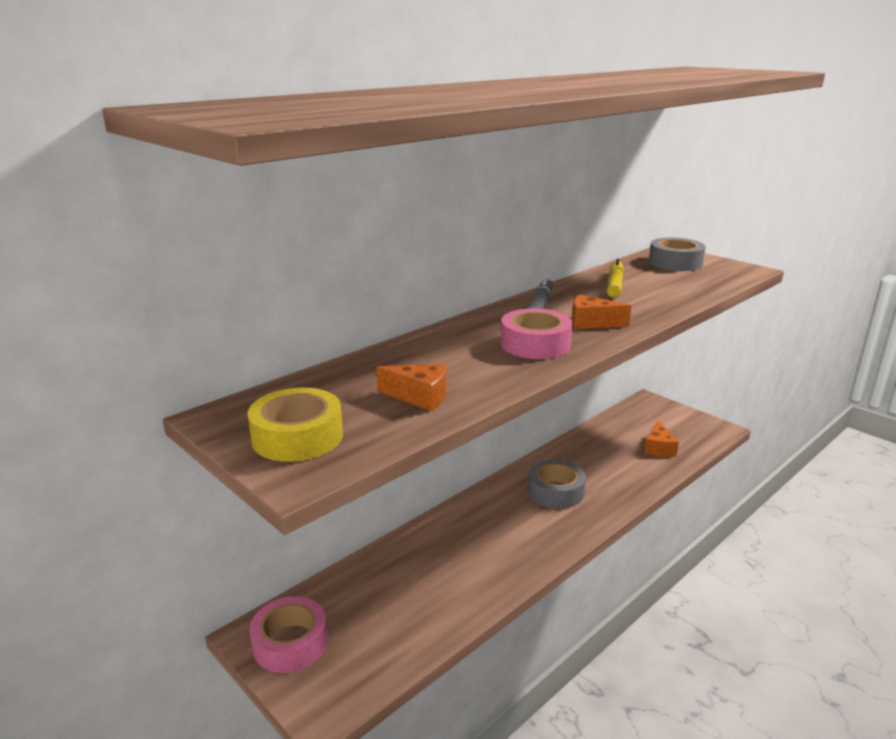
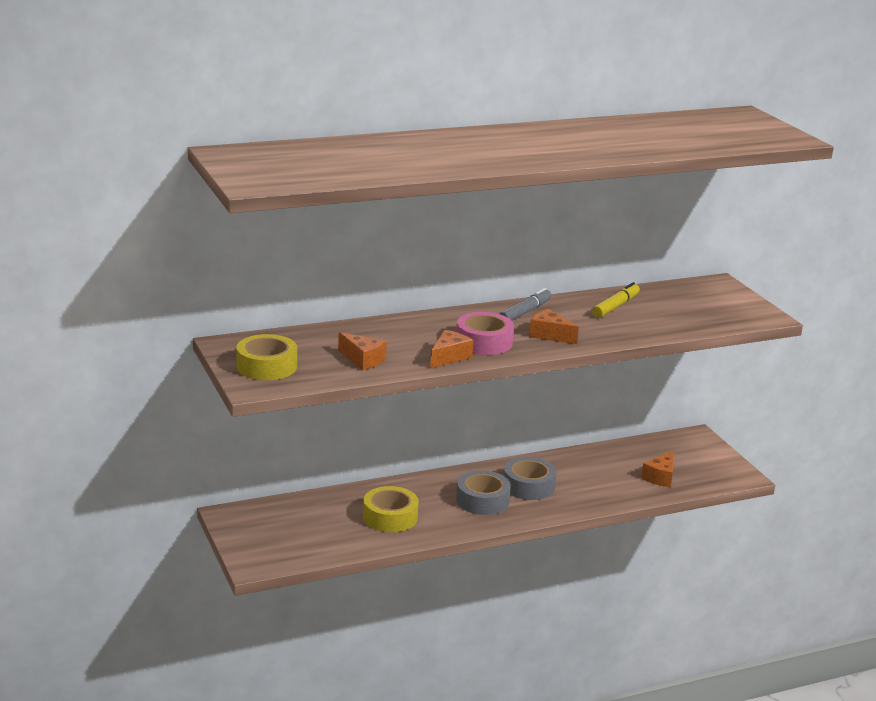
camera: 20 degrees right, 0 degrees up
pink tape [250,596,328,673] -> none
grey tape [649,237,706,271] -> grey tape moved to [456,470,511,515]
none -> yellow tape [363,486,419,532]
none -> orange cheese [430,330,473,368]

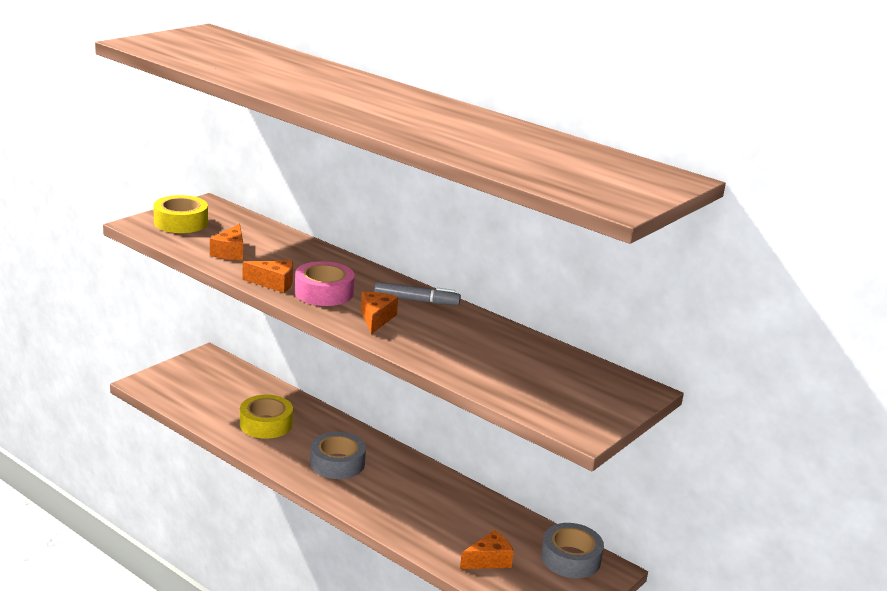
camera: 60 degrees right, 0 degrees up
grey tape [503,457,556,500] -> grey tape moved to [541,523,604,578]
yellow marker [592,282,640,318] -> none
orange cheese [641,451,673,487] -> orange cheese turned 150 degrees clockwise [460,530,514,569]

